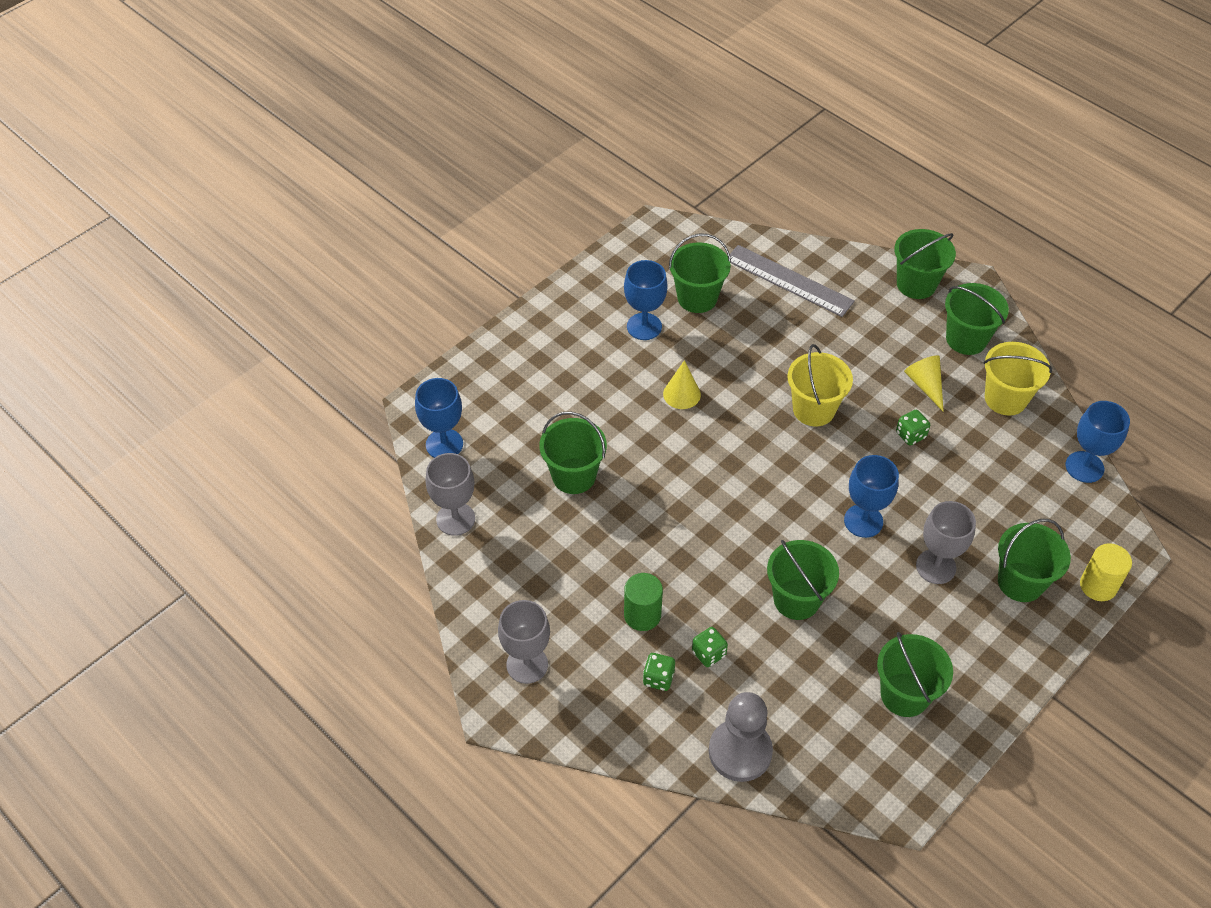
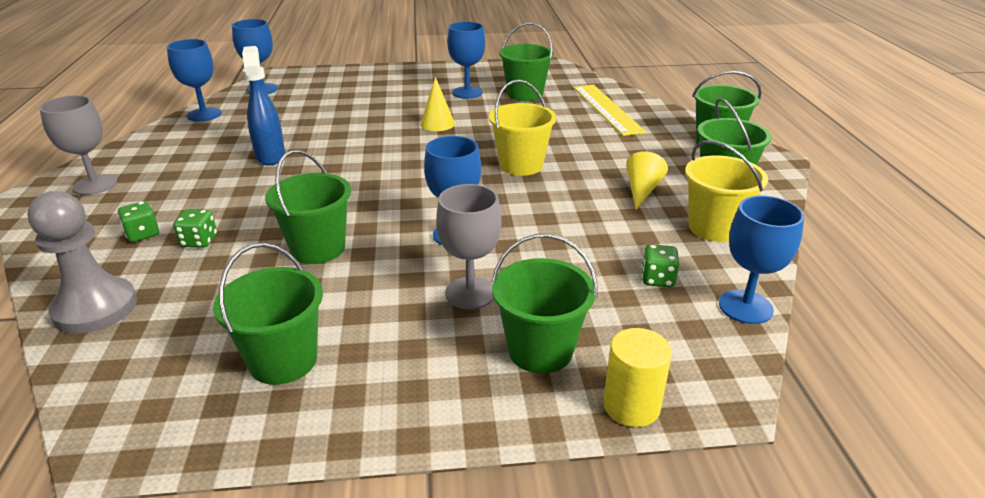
camera: 40 degrees right, 20 degrees down
grey goblet [426,453,475,536] -> blue goblet [167,39,221,122]
green bucket [539,412,607,494] -> none
green cylinder [624,573,663,631] -> none
grey ruler [730,245,855,317] -> yellow ruler [573,85,646,136]
green dice [896,410,930,445] -> green dice moved to [641,244,679,287]
none -> blue spray bottle [242,46,285,165]

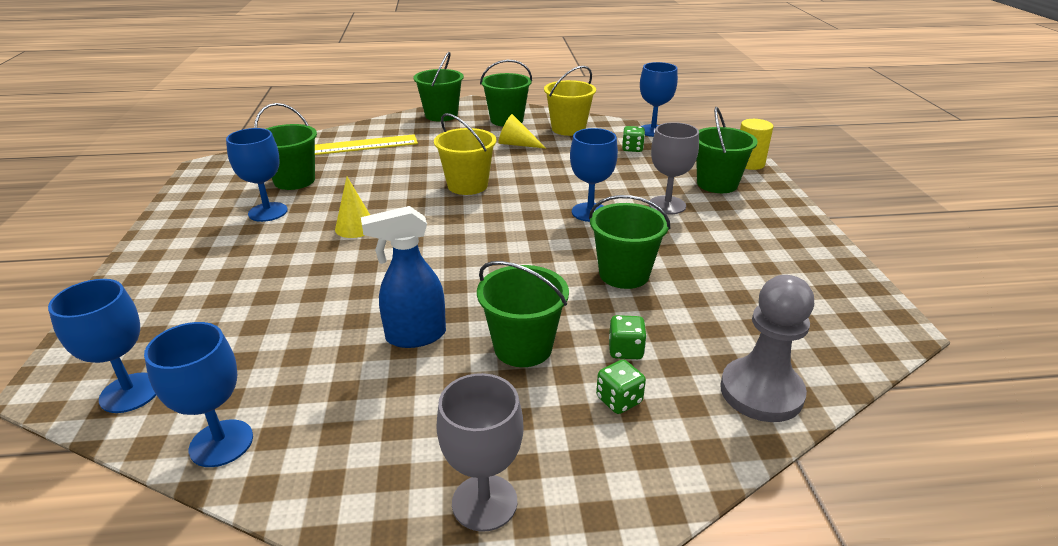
camera: 90 degrees left, 0 degrees up
green bucket [213,243,323,385] -> green bucket moved to [477,261,569,367]

